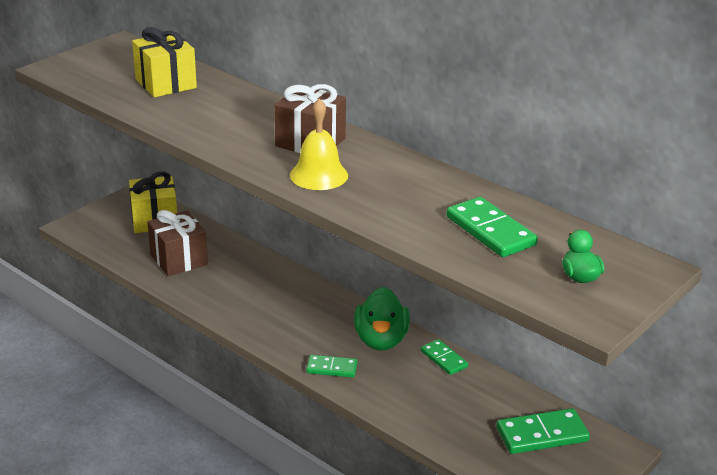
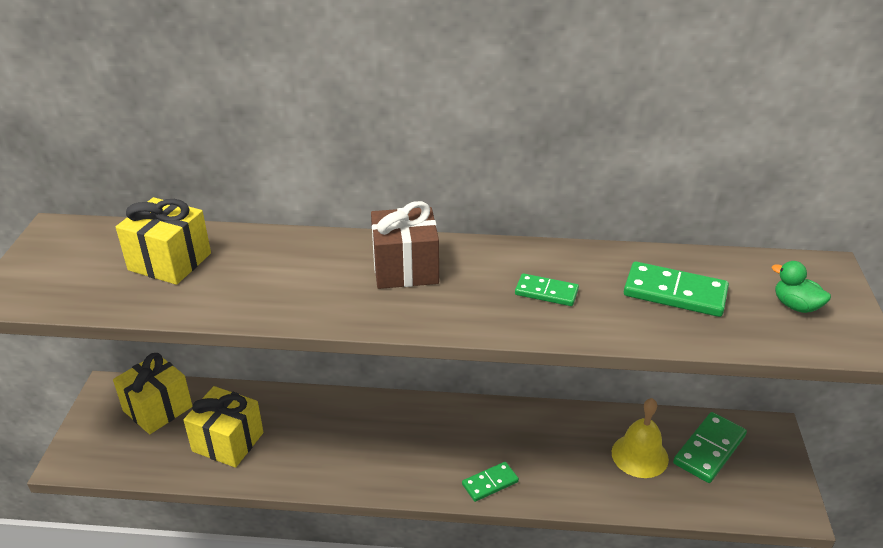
camera: 35 degrees left, 5 degrees up
brown gift [147,210,208,276] -> yellow gift [184,386,264,468]
yellow bell [290,98,348,190] -> yellow bell moved to [612,398,669,478]
green duck [354,287,410,350] -> none
green domino [421,339,468,375] -> green domino moved to [515,273,579,306]

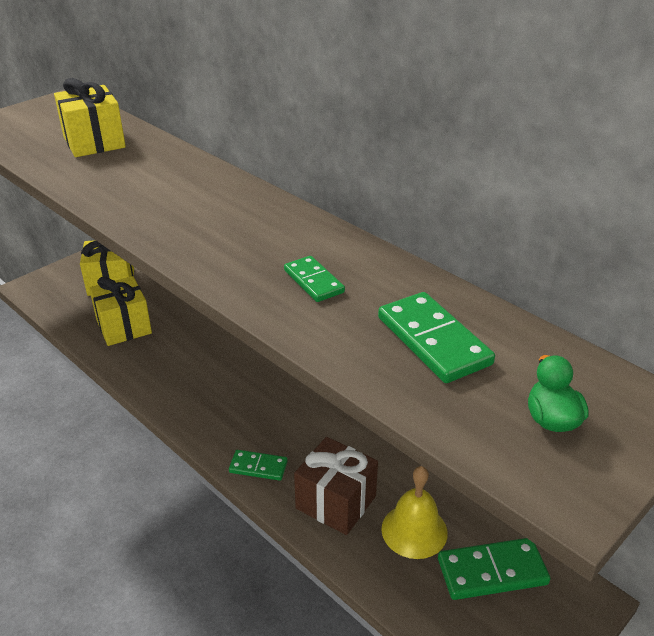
camera: 40 degrees right, 0 degrees up
brown gift [371,201,439,289] -> brown gift moved to [294,437,378,535]

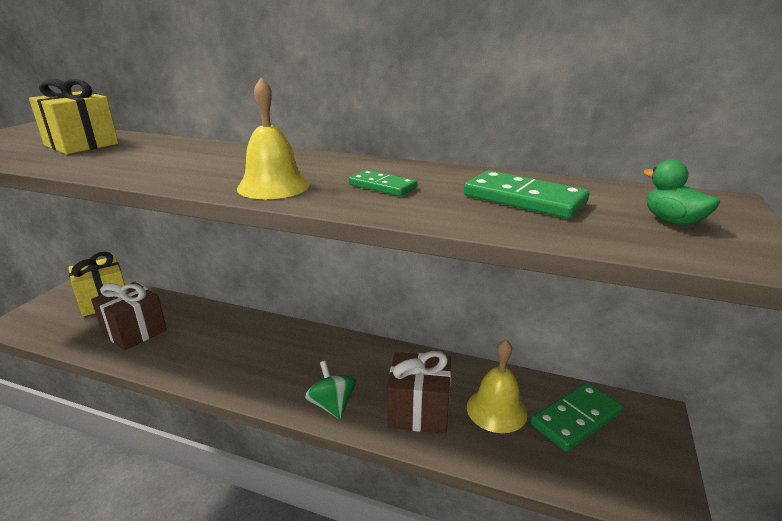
camera: 25 degrees left, 10 degrees down
yellow gift [89,276,152,346] -> brown gift [91,282,167,351]
green domino [229,450,288,481] -> green spinning top [305,361,356,419]
none -> yellow bell [237,78,310,199]

